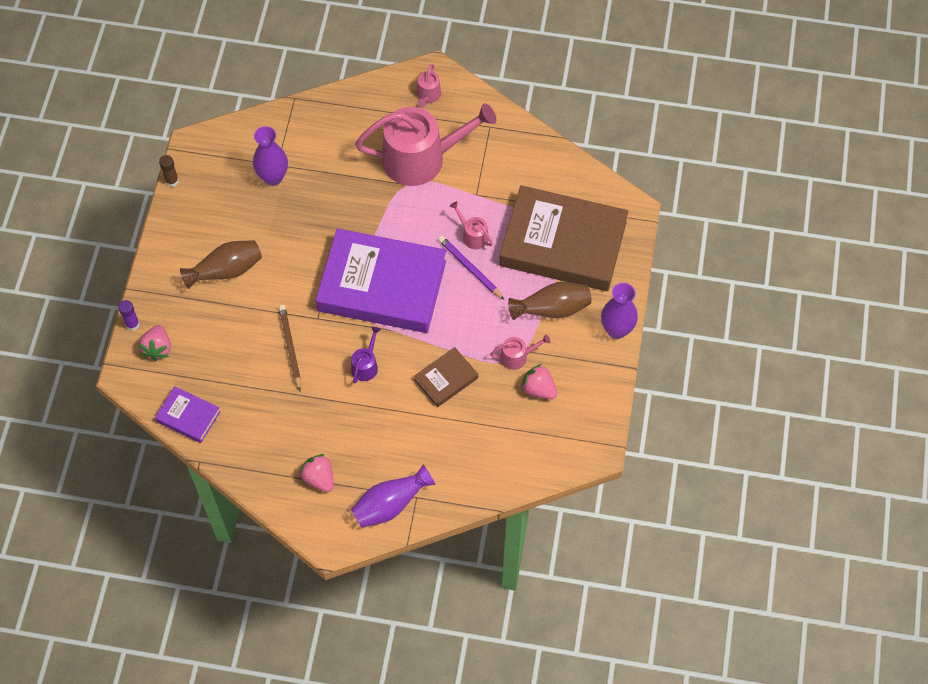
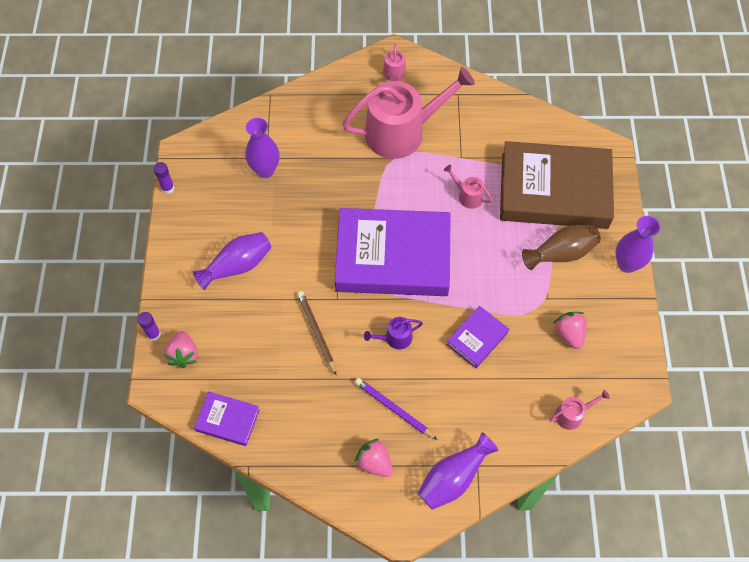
camera: 10 degrees left, 0 degrees up
brown glue stick [159,155,179,187] -> purple glue stick [153,162,174,194]
brown vase [180,240,262,289] -> purple vase [193,232,271,290]
purple watering can [351,327,381,383] -> purple watering can turned 120 degrees counterclockwise [364,317,423,349]
brown book [414,347,478,407] -> purple book [447,306,509,368]
purple pencil [438,236,505,300] -> purple pencil moved to [355,378,438,440]
pink watering can [490,334,550,370] -> pink watering can moved to [549,390,610,430]
pink strawberry [521,364,557,399] -> pink strawberry turned 45 degrees clockwise [554,312,587,349]

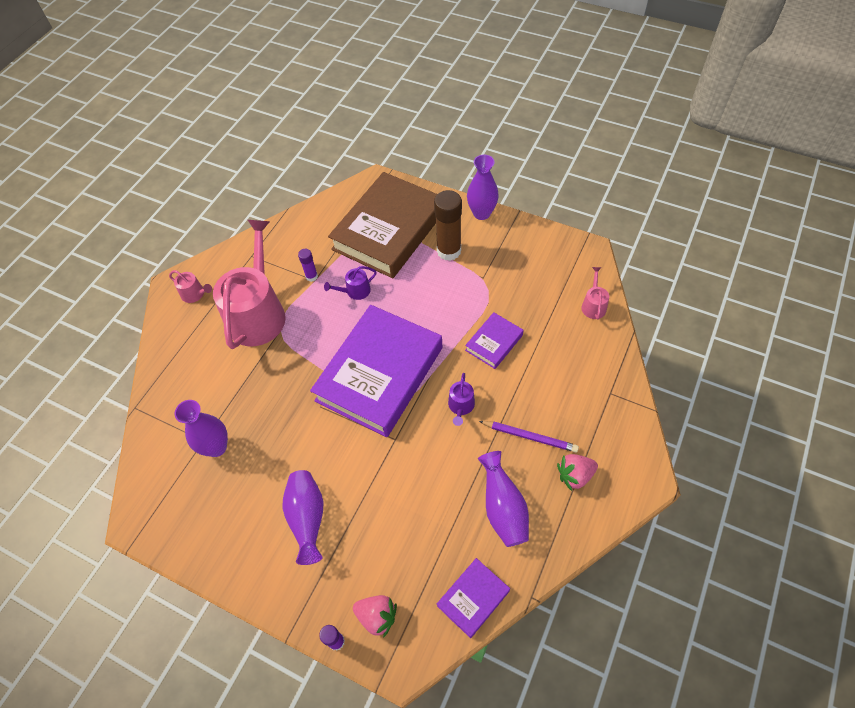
camera: 60 degrees left, 5 degrees down
purple glue stick [153,162,174,194] -> purple glue stick moved to [298,249,318,282]
brown pencil [297,291,336,375] -> none
purple pencil [355,378,438,440] -> purple pencil turned 135 degrees counterclockwise [479,421,579,452]
purple vase [418,432,499,510] -> purple vase moved to [478,451,529,547]
pink watering can [444,165,492,209] -> purple watering can [324,266,377,300]
purple book [447,306,509,368] -> purple book turned 60 degrees clockwise [465,312,524,369]
brown vase [522,225,601,270] -> brown glue stick [434,190,462,261]
pink strawberry [554,312,587,349] -> none

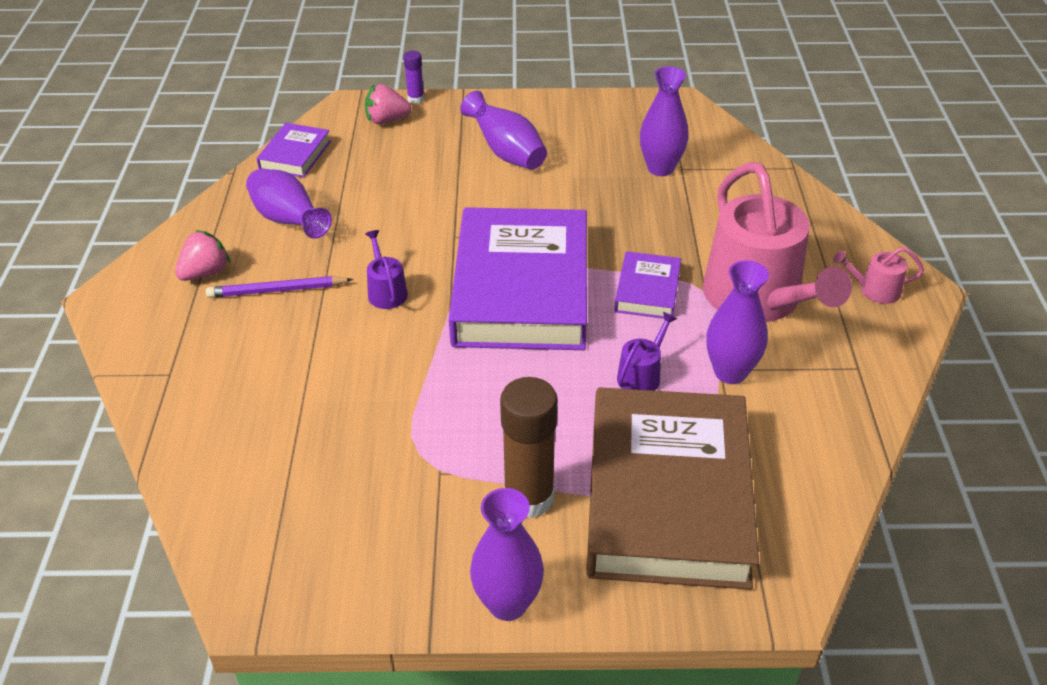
camera: 150 degrees right, 15 degrees down
purple glue stick [298,249,318,282] -> purple vase [706,260,769,384]
purple book [465,312,524,369] -> purple book moved to [615,251,681,319]
pink watering can [581,267,609,320] -> none

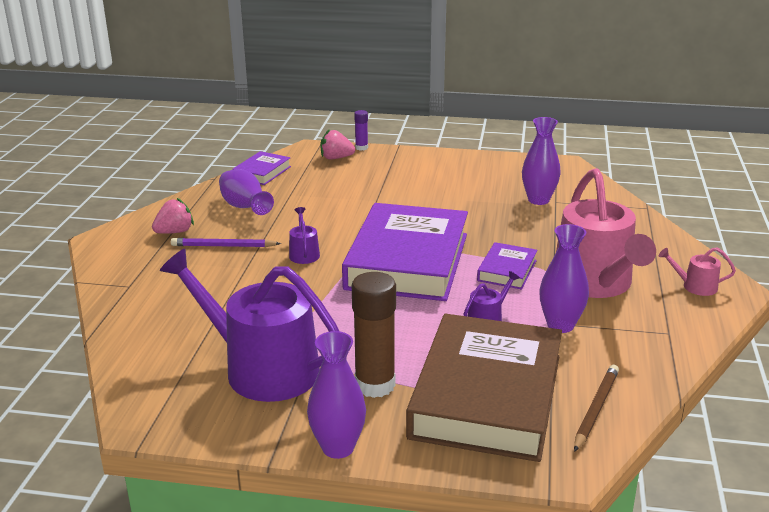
camera: 10 degrees right, 15 degrees down
purple vase [460,91,547,170] -> none
none -> purple watering can [160,249,339,402]
none -> brown pencil [574,365,619,452]

